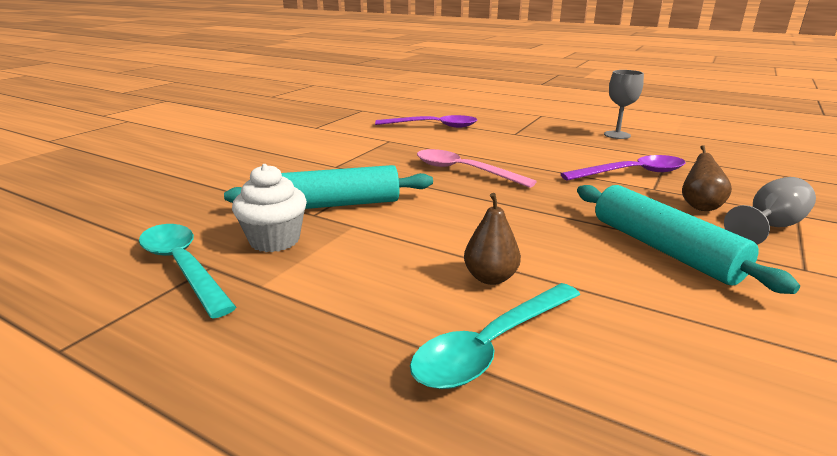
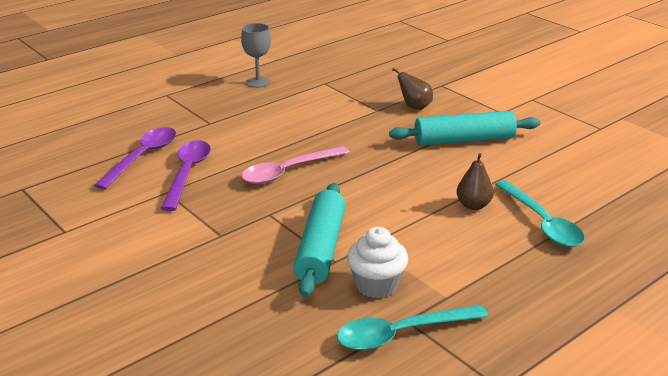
camera: 70 degrees left, 5 degrees up
purple spoon [561,155,685,181] -> purple spoon moved to [161,140,211,211]
grey goblet [724,177,816,245] -> none

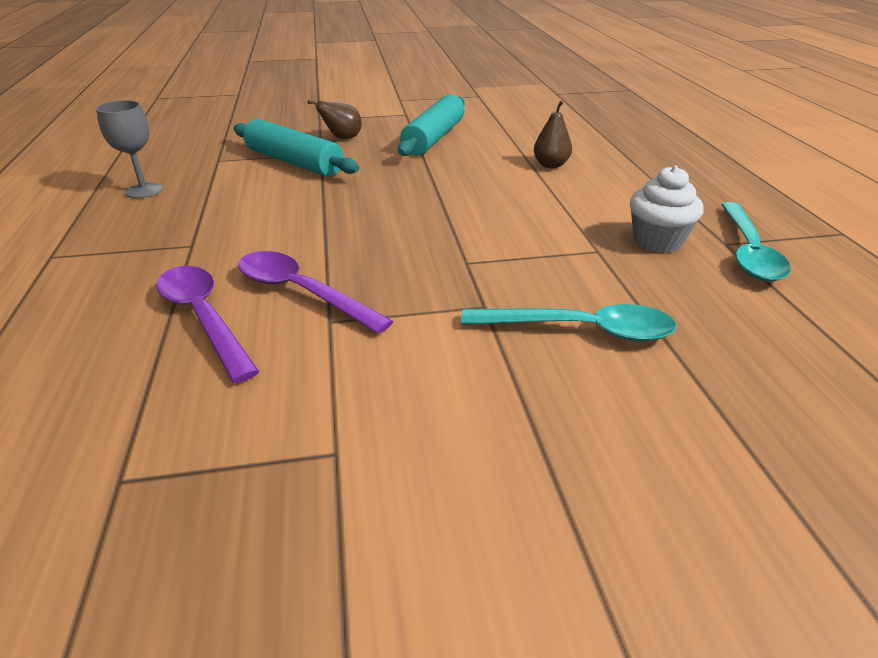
camera: 60 degrees left, 5 degrees up
pink spoon [241,146,350,184] -> none
turquoise rolling pin [293,183,346,297] -> turquoise rolling pin moved to [233,119,359,177]
turquoise spoon [495,180,585,247] -> turquoise spoon moved to [461,304,676,341]

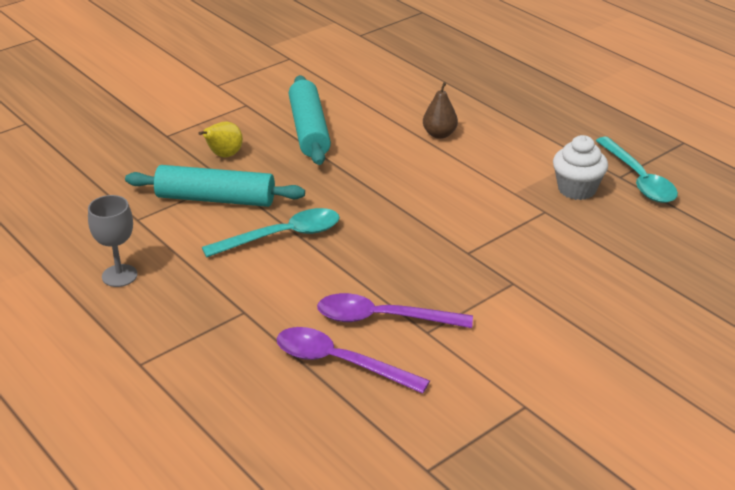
camera: 30 degrees left, 0 degrees up
brown pear [308,100,362,139] -> yellow pear [199,121,243,158]
turquoise spoon [461,304,676,341] -> turquoise spoon moved to [202,208,340,258]

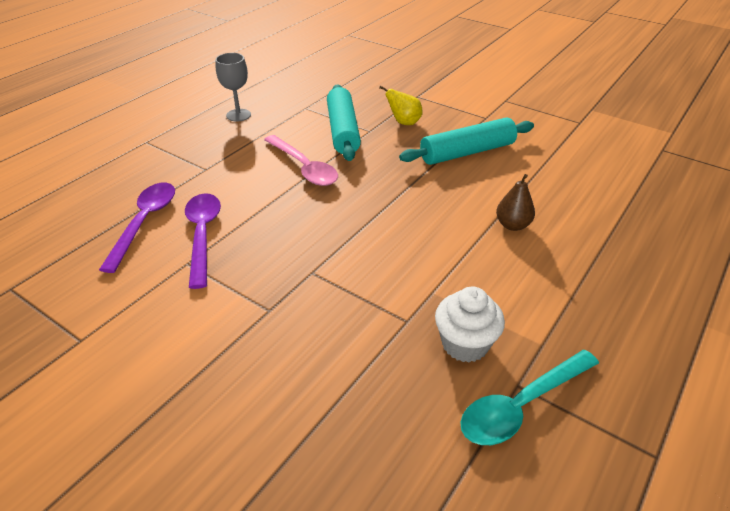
camera: 75 degrees right, 5 degrees up
turquoise spoon [202,208,340,258] -> pink spoon [264,135,338,186]

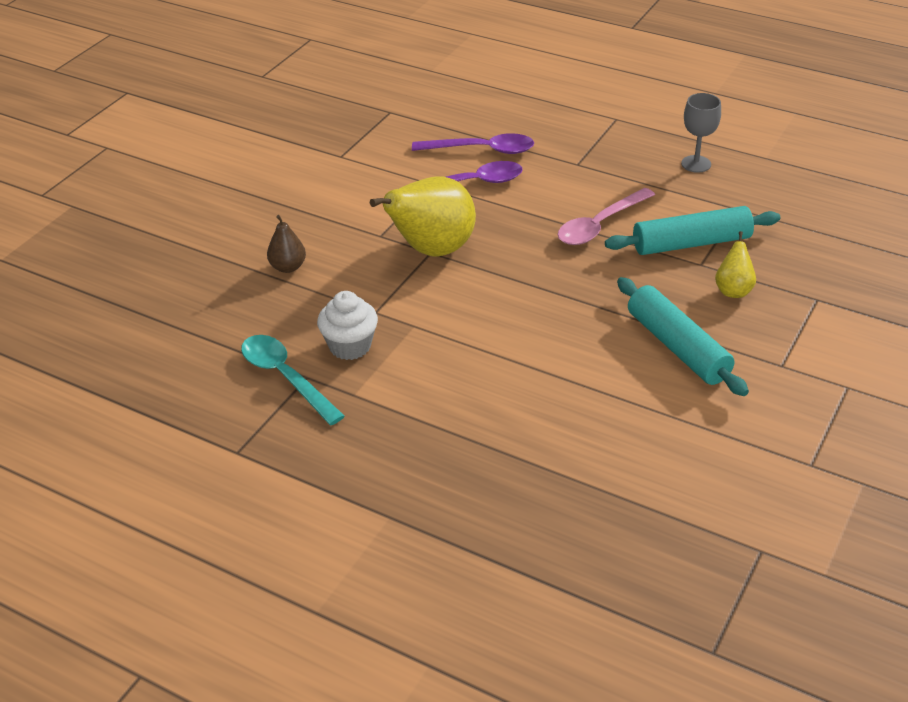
camera: 85 degrees right, 0 degrees up
brown pear [496,174,535,231] -> brown pear moved to [267,215,306,273]
none -> yellow pear [370,176,476,257]

